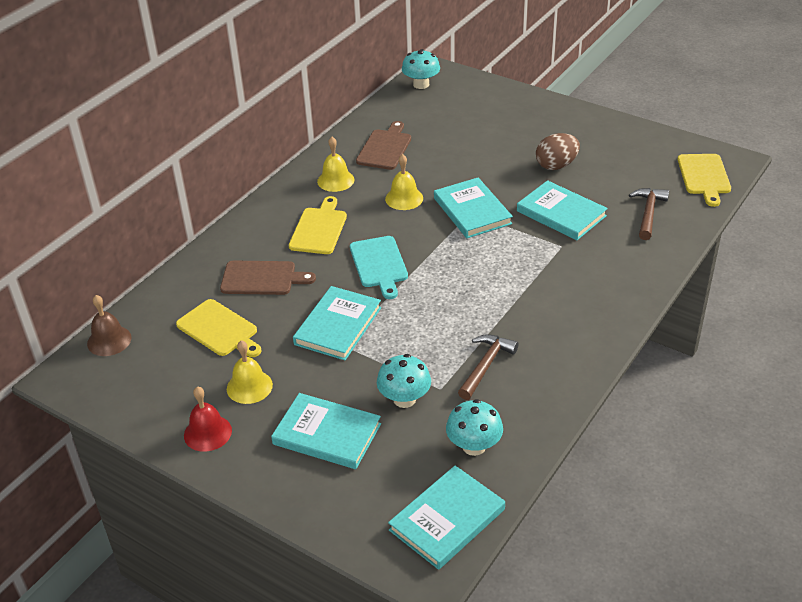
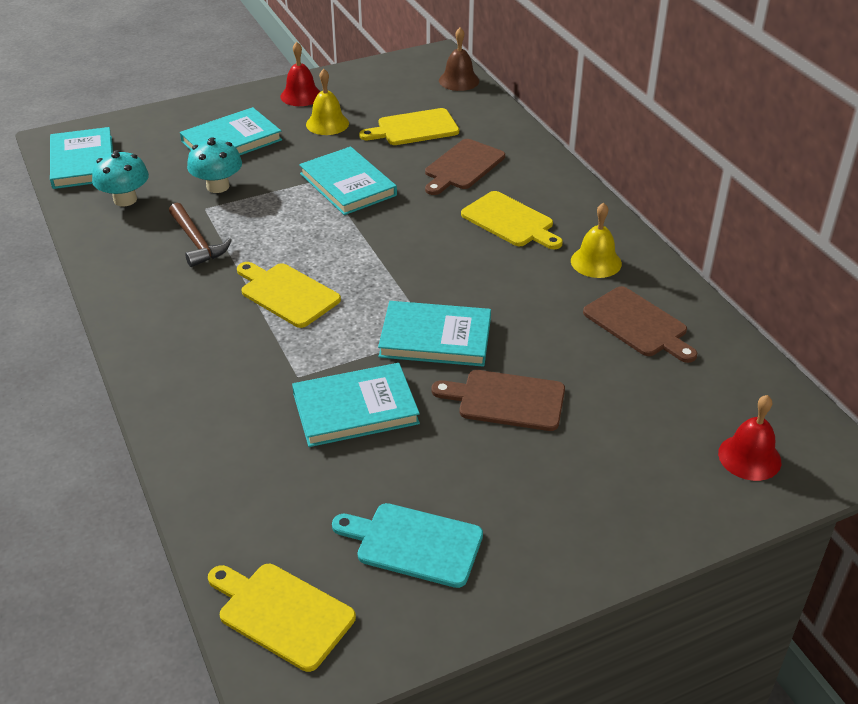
camera: 120 degrees right, 0 degrees up
turquoise cutting board [350,236,408,299] -> turquoise cutting board moved to [332,503,483,588]
yellow bell [385,154,423,210] -> none
turquoise mushroom [402,49,440,89] -> none
brown egg [536,133,580,170] -> none
brown hammer [629,188,669,240] -> none
none -> yellow cutting board [237,262,341,328]
none -> brown cutting board [432,370,565,431]
none -> red bell [718,395,781,481]

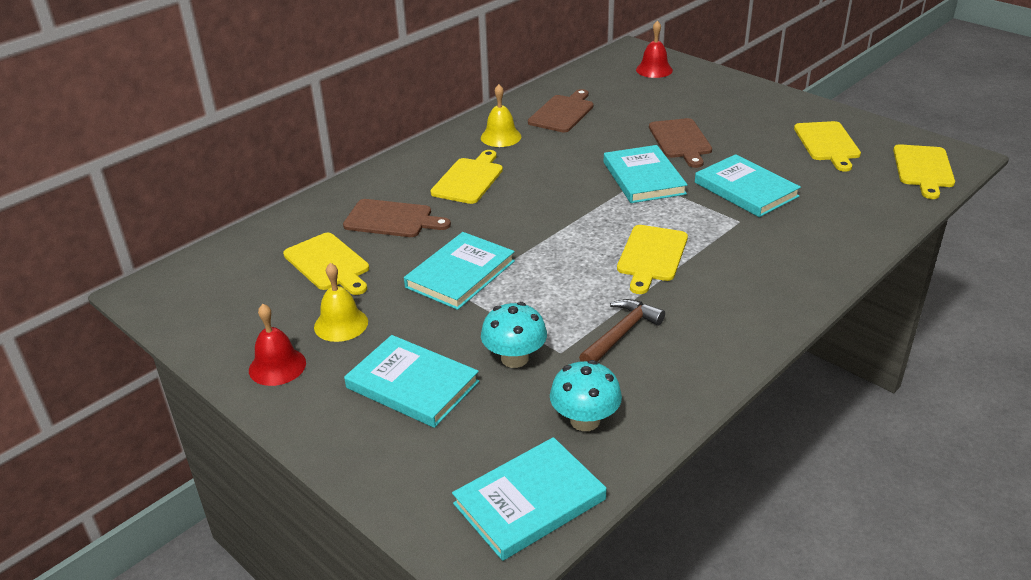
camera: 110 degrees left, 5 degrees down
turquoise cutting board [332,503,483,588] -> yellow cutting board [794,121,861,171]
brown bell [439,27,479,91] -> none

